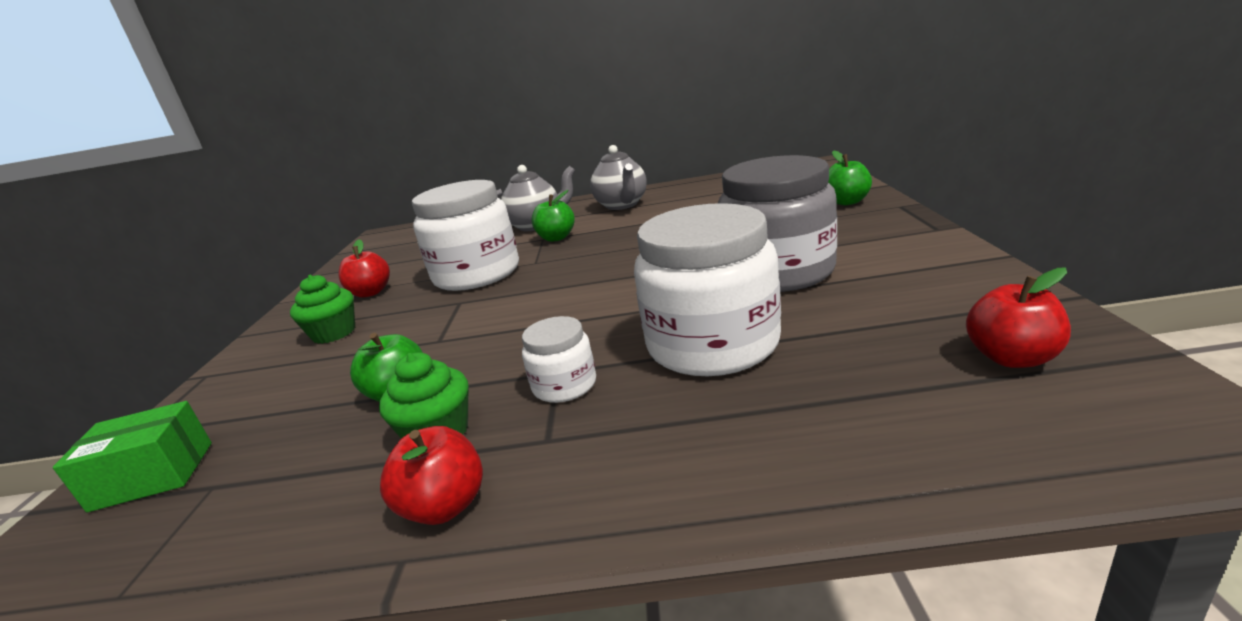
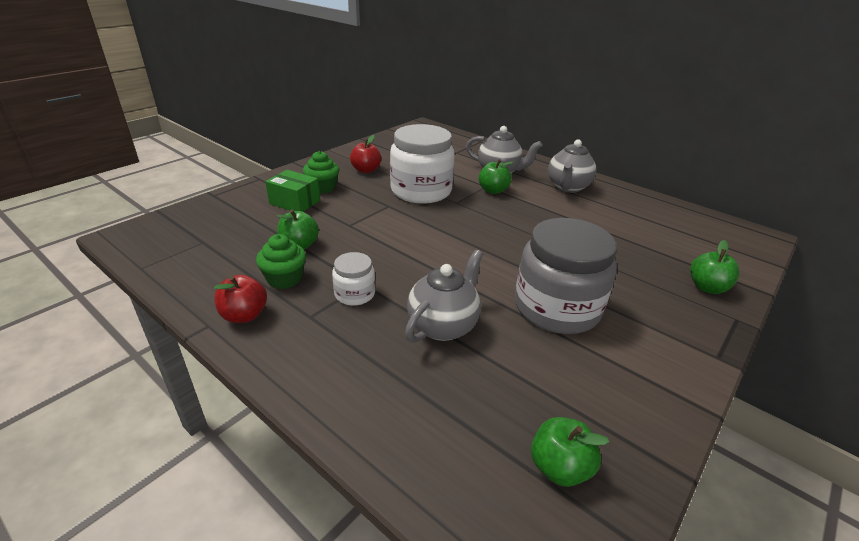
camera: 35 degrees right, 10 degrees up
green box [53,401,212,512] -> green box moved to [265,170,320,212]
white jar [634,203,781,376] -> grey teapot [405,250,483,343]
red apple [966,267,1071,368] -> green apple [531,417,609,487]

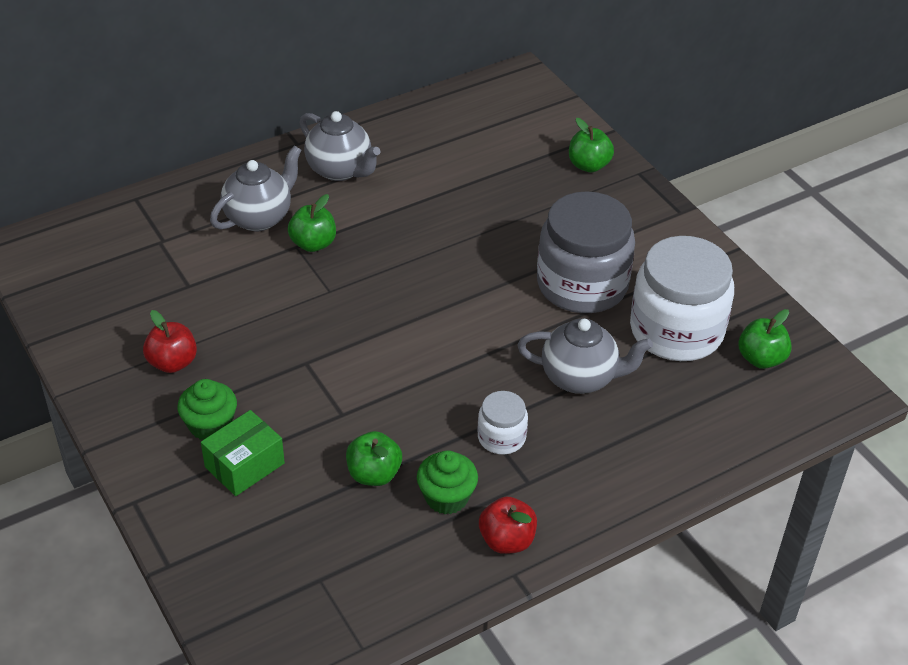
camera: 70 degrees left, 10 degrees up
white jar [390,124,455,204] -> white jar moved to [630,236,734,361]
grey teapot [405,250,483,343] -> grey teapot turned 135 degrees clockwise [517,318,653,394]

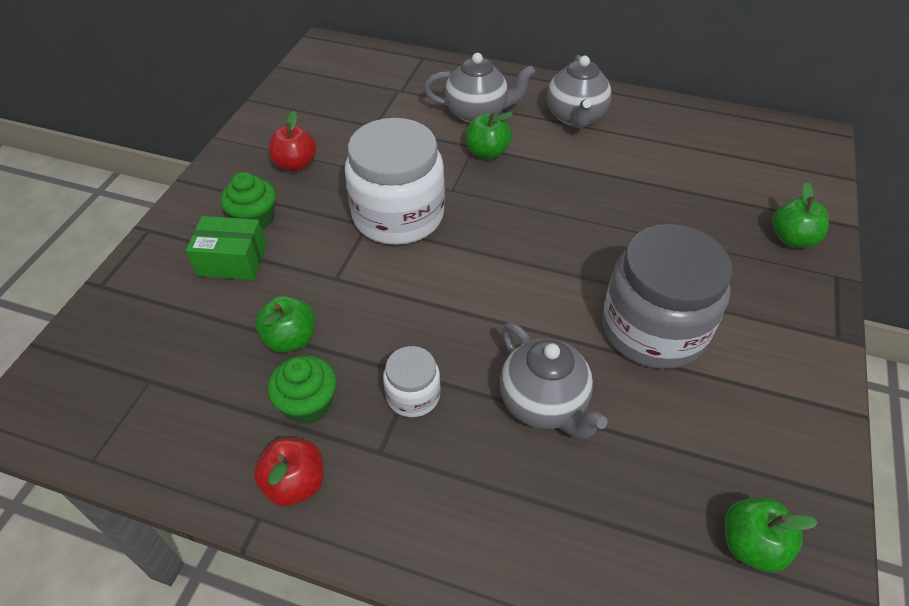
camera: 50 degrees right, 5 degrees up
white jar [630,236,734,361] -> white jar moved to [345,118,445,245]

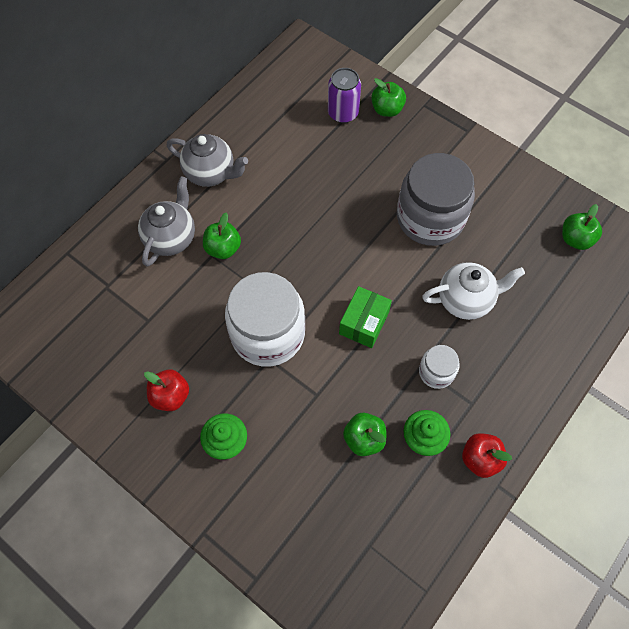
camera: 70 degrees left, 15 degrees up
green box [186,216,267,280] -> green box moved to [339,286,392,348]
grey teapot [500,323,608,439] -> white teapot [422,262,525,320]
none -> purple can [328,68,361,123]

